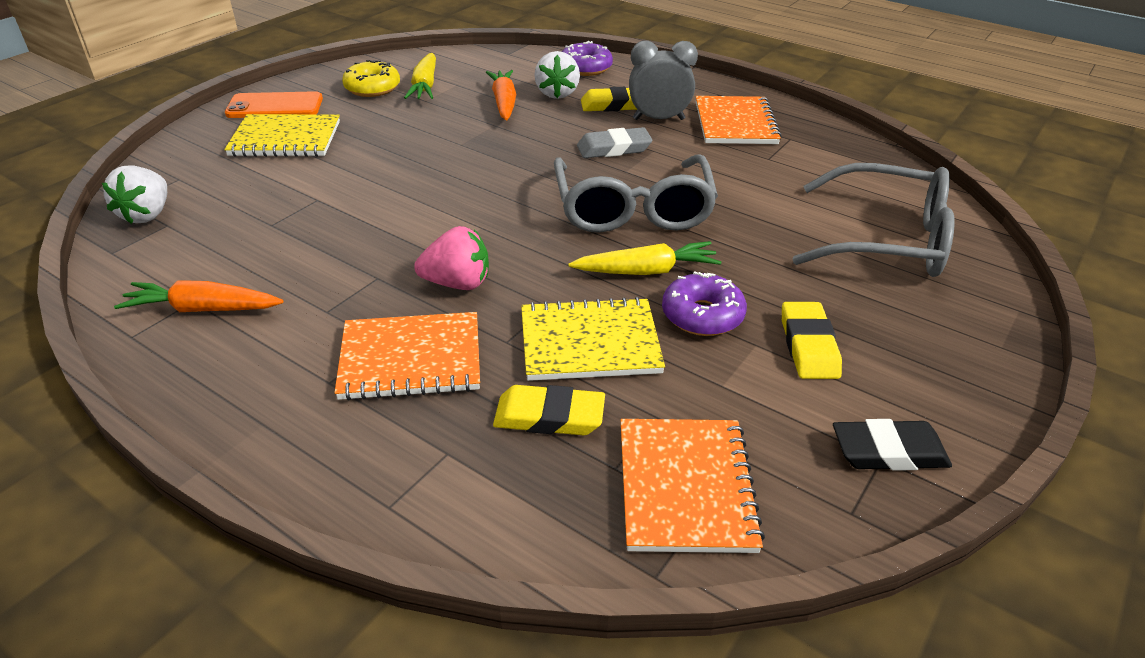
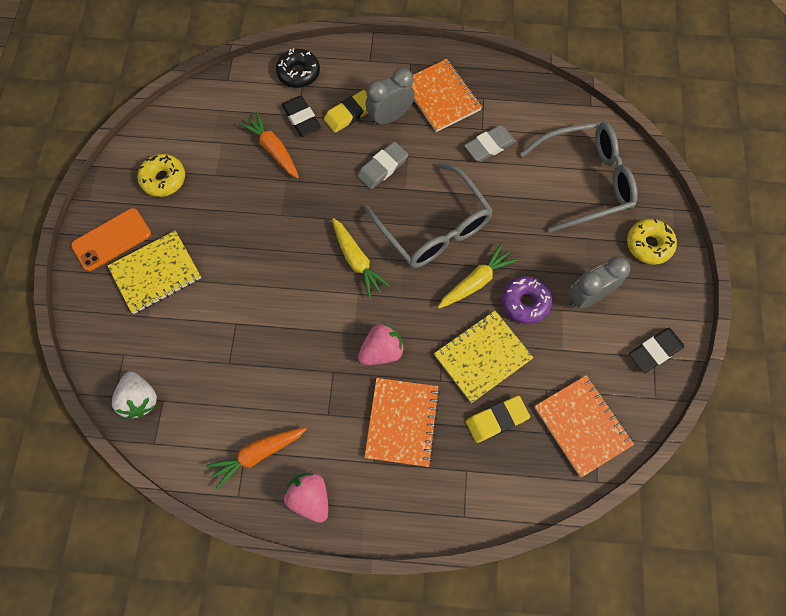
camera: 30 degrees left, 30 degrees up
orange notebook [335,312,480,401] -> orange notebook turned 45 degrees counterclockwise [364,378,440,467]
yellow carrot [404,53,436,99] -> yellow carrot moved to [332,218,390,298]
white strawberry [534,51,580,99] -> black eraser [282,96,321,137]
purple donut [562,41,613,76] -> black donut [276,49,320,88]
yellow eraser [782,302,842,379] -> grey clock [569,257,631,309]
none -> pink strawberry [284,472,328,523]
none -> grey eraser [464,125,516,162]
none -> yellow donut [627,219,677,265]

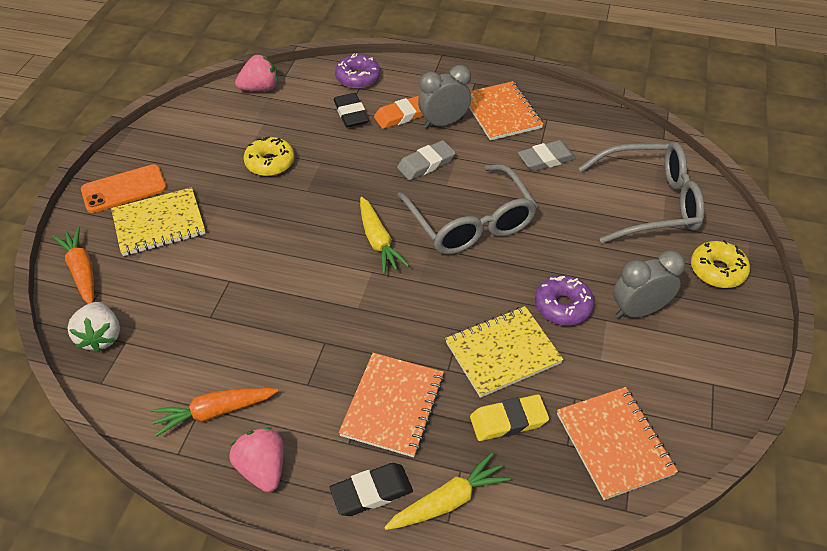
camera: 10 degrees right, 20 degrees down
yellow donut [137,154,185,197] -> yellow donut moved to [244,137,294,176]
orange carrot [239,112,299,179] -> orange carrot moved to [52,226,94,304]
black donut [276,49,320,88] -> purple donut [335,53,380,89]
yellow eraser [324,90,368,133] -> orange eraser [374,96,423,129]
pink strawberry [358,323,404,365] -> pink strawberry moved to [235,55,277,91]
yellow carrot [438,243,517,308] -> yellow carrot moved to [384,453,510,530]
black eraser [629,328,685,373] -> black eraser moved to [330,463,413,516]

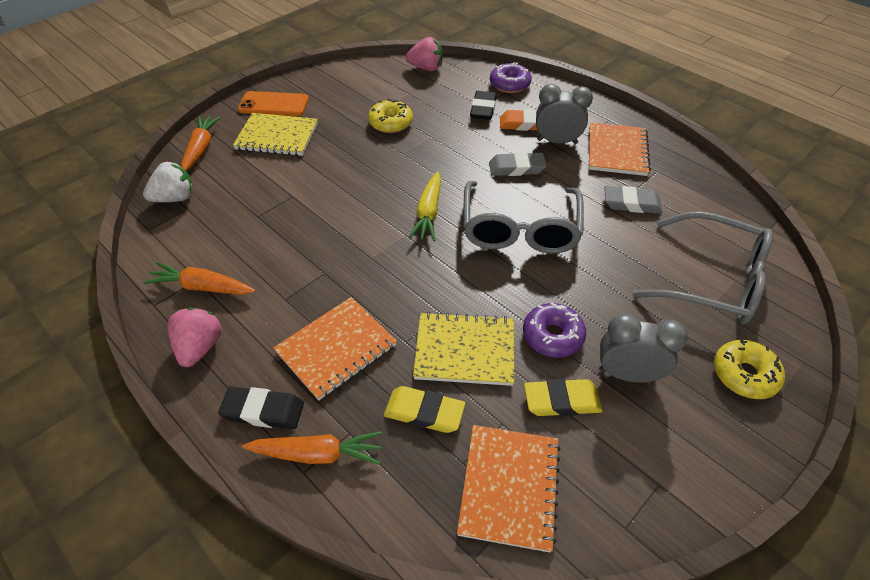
camera: 30 degrees right, 0 degrees up
white strawberry [67,302,120,352] -> white strawberry turned 135 degrees counterclockwise [143,162,193,202]
yellow carrot [384,453,510,530] -> orange carrot [242,431,383,465]
none -> yellow eraser [524,379,603,416]

